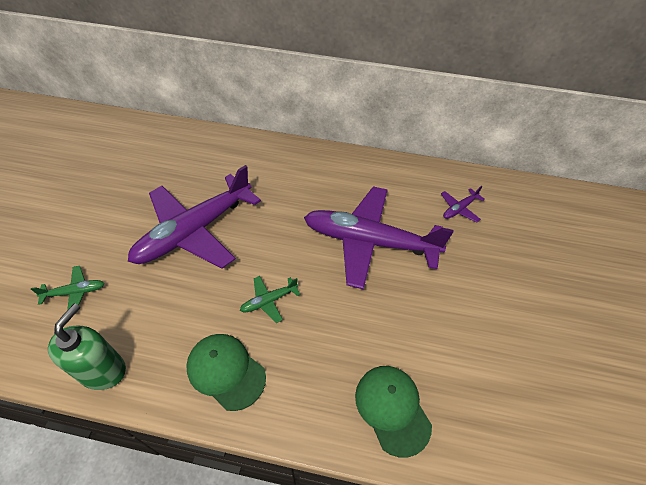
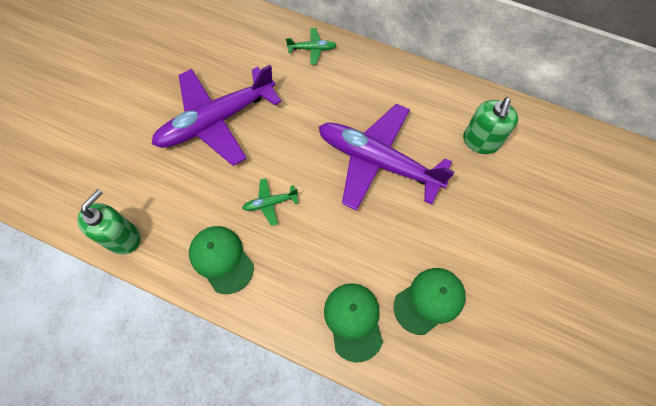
camera: 15 degrees right, 15 degrees up
green plane [31,266,105,310] -> green plane moved to [286,28,337,65]
purple plane [441,186,485,222] -> green soap dispenser [463,97,518,154]
none -> green cap [394,268,466,335]

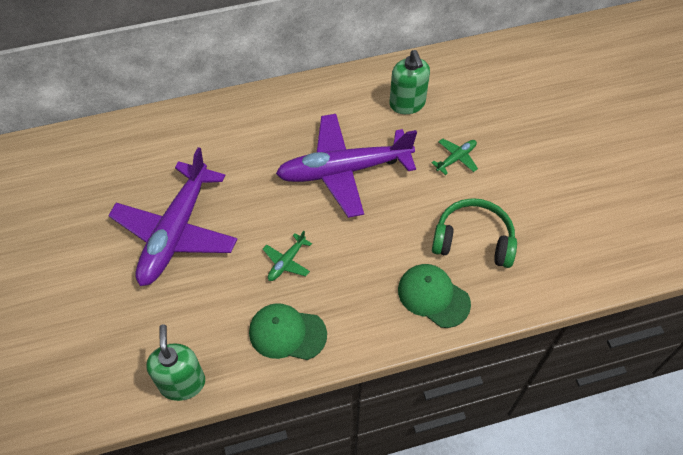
camera: 40 degrees left, 10 degrees down
green plane [286,28,337,65] -> green plane moved to [431,138,478,175]
green cap [394,268,466,335] -> green headphones [432,198,517,268]

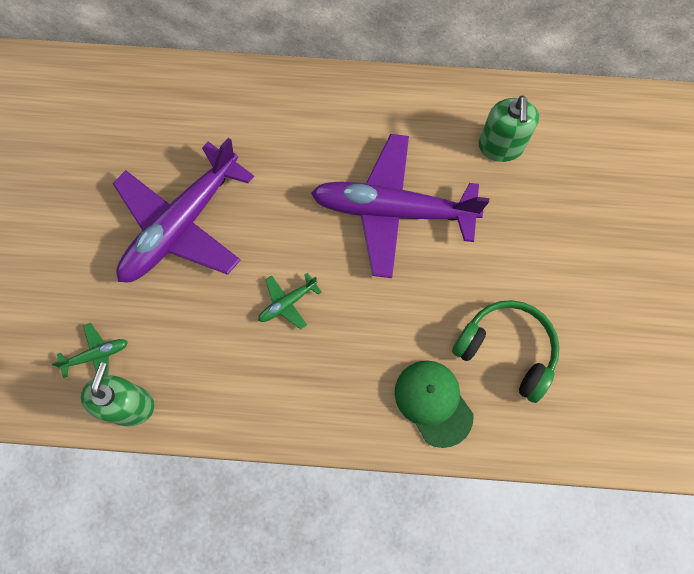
camera: 20 degrees right, 15 degrees up
green cap [249,303,327,360] -> none
green plane [431,138,478,175] -> green plane moved to [52,323,128,378]

